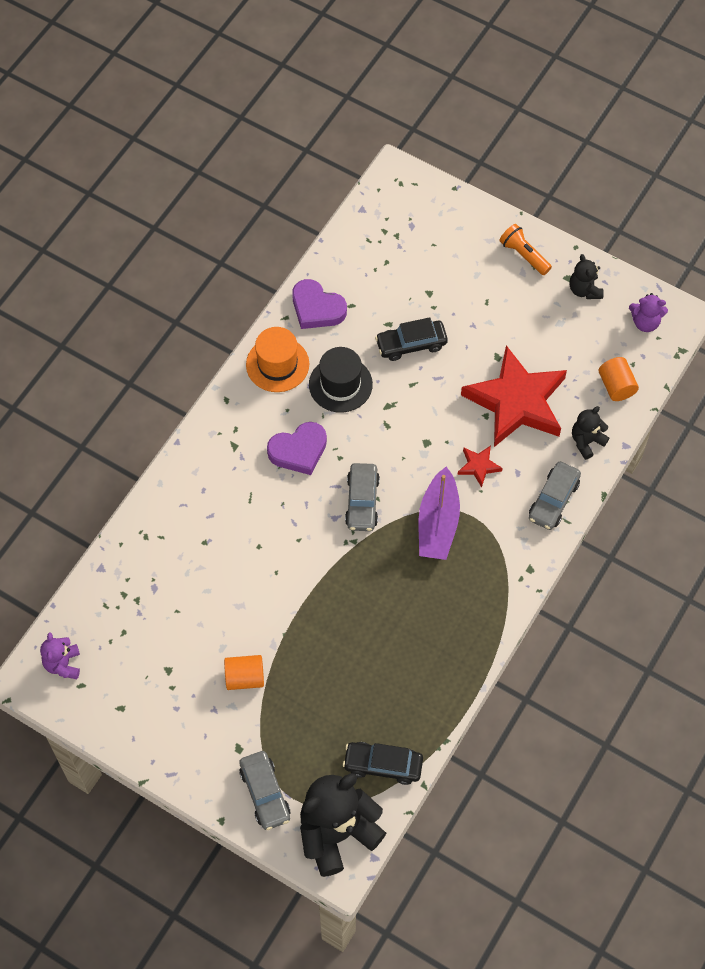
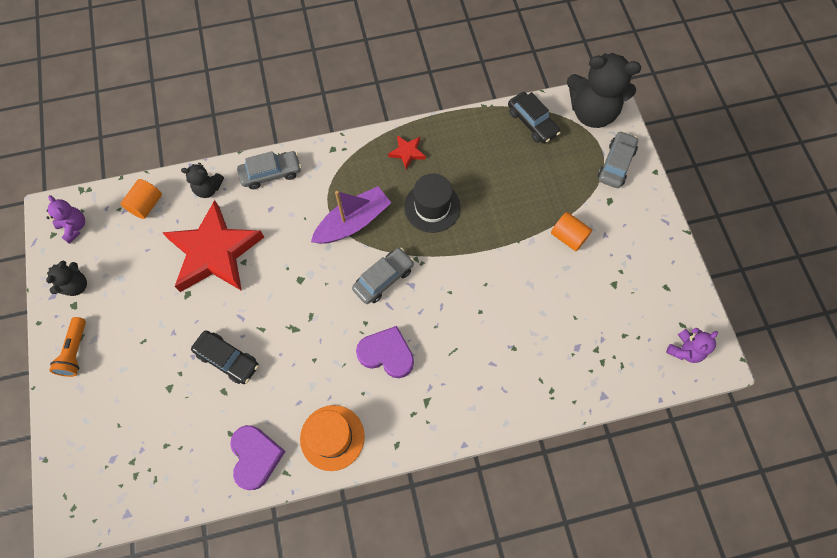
camera: 135 degrees left, 5 degrees up
black hat [309,347,373,413] -> black hat moved to [404,173,461,233]
red star [458,446,503,487] -> red star moved to [388,135,426,169]

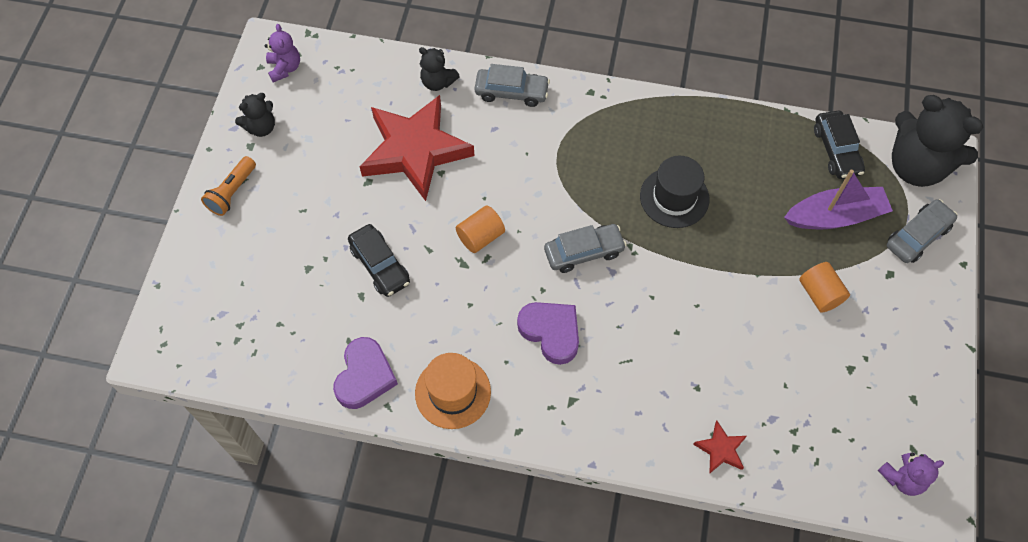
camera: 25 degrees right, 5 degrees down
orange cylinder [121,179,162,219] -> orange cylinder moved to [456,205,505,253]
purple boat [311,186,391,244] -> purple boat moved to [784,170,893,229]
red star [388,135,426,169] -> red star moved to [693,421,747,474]

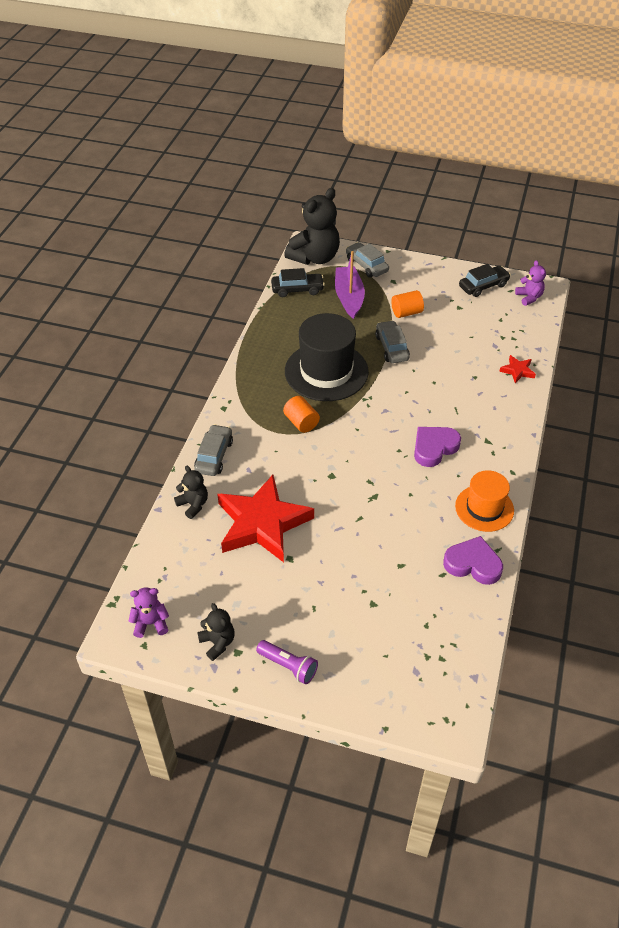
camera: 85 degrees left, 15 degrees down
orange flashlight [201,156,256,216] -> purple flashlight [256,640,318,684]
black car [348,224,410,297] -> black car moved to [459,264,511,297]
black teddy bear [419,47,460,91] -> black teddy bear turned 75 degrees counterclockwise [174,466,208,519]
orange cylinder [456,205,505,253] -> orange cylinder moved to [283,396,320,433]
grey car [544,224,627,273] -> grey car moved to [375,320,410,363]
black hat [640,156,709,228] -> black hat [285,313,369,401], size x1.64

